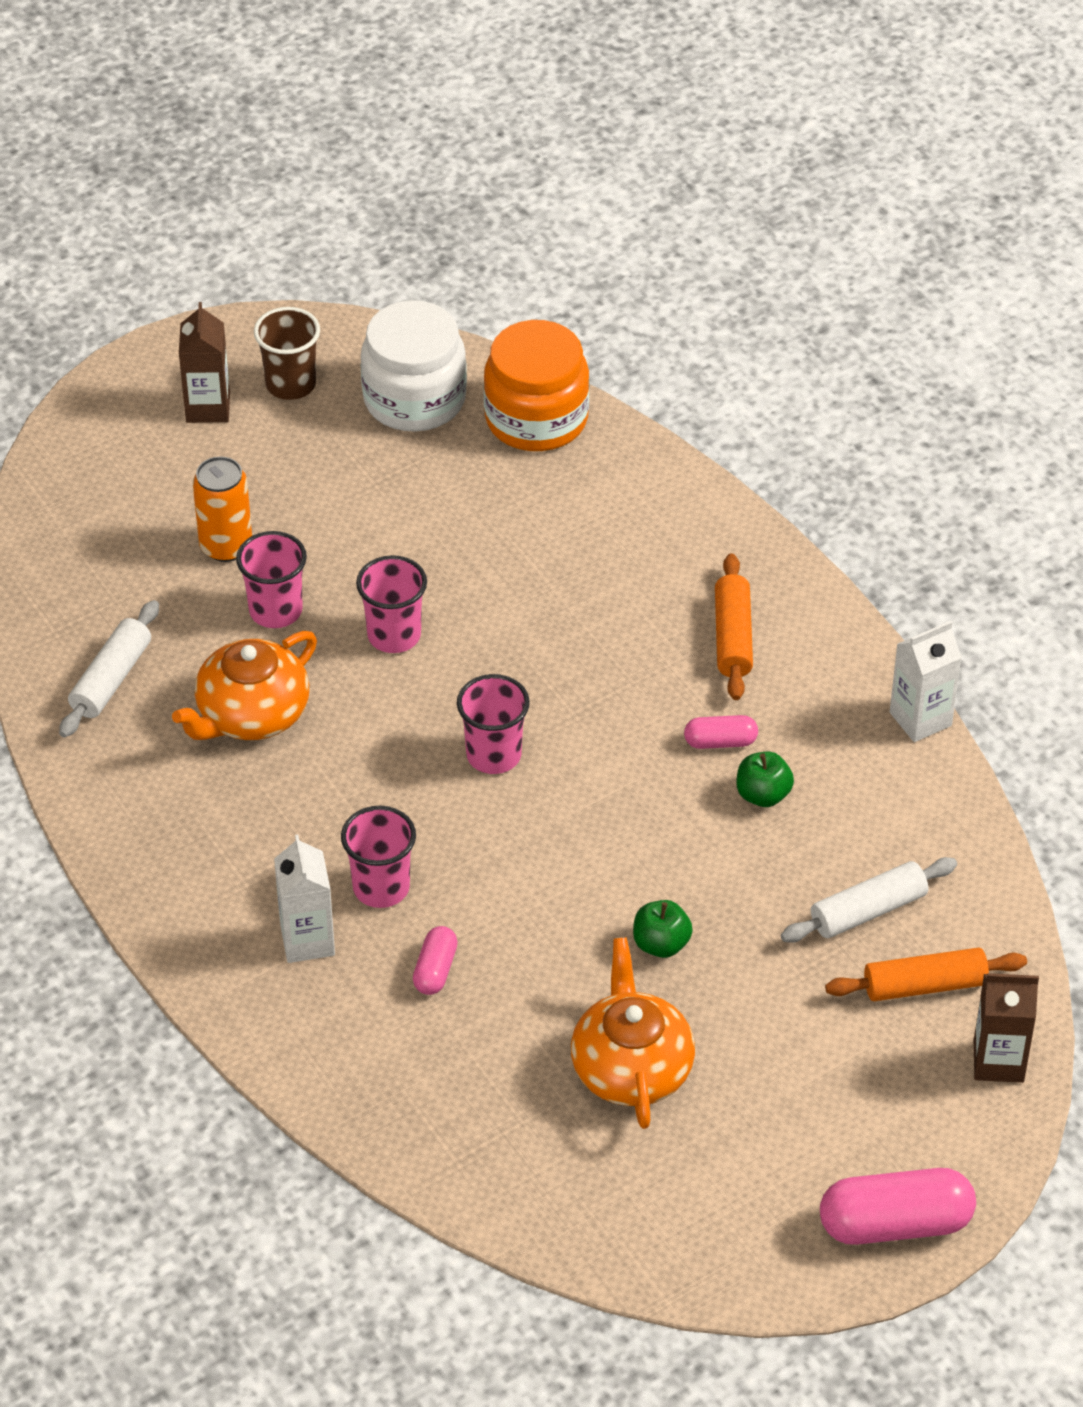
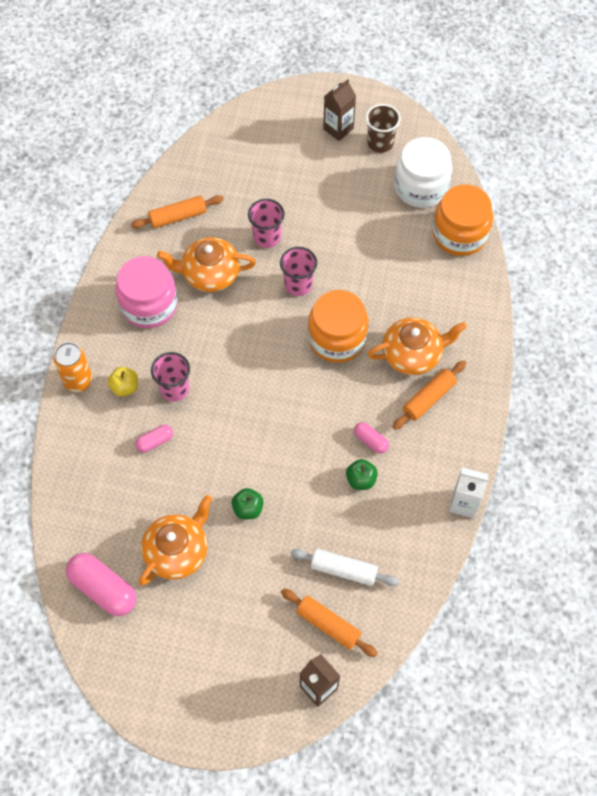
camera: 45 degrees right, 15 degrees up
white rolling pin [59,600,159,737] -> orange rolling pin [131,195,224,229]
orange can [193,456,252,562] -> orange can moved to [53,342,92,392]
white carton [274,834,335,963] -> yellow apple [108,367,138,397]
pink cup [457,674,530,774] -> none
pink capsule [820,1168,976,1245] -> pink capsule moved to [66,553,136,616]
none -> pink jar [115,256,178,328]
none -> orange jar [308,290,369,363]
none -> orange teapot [368,317,467,375]

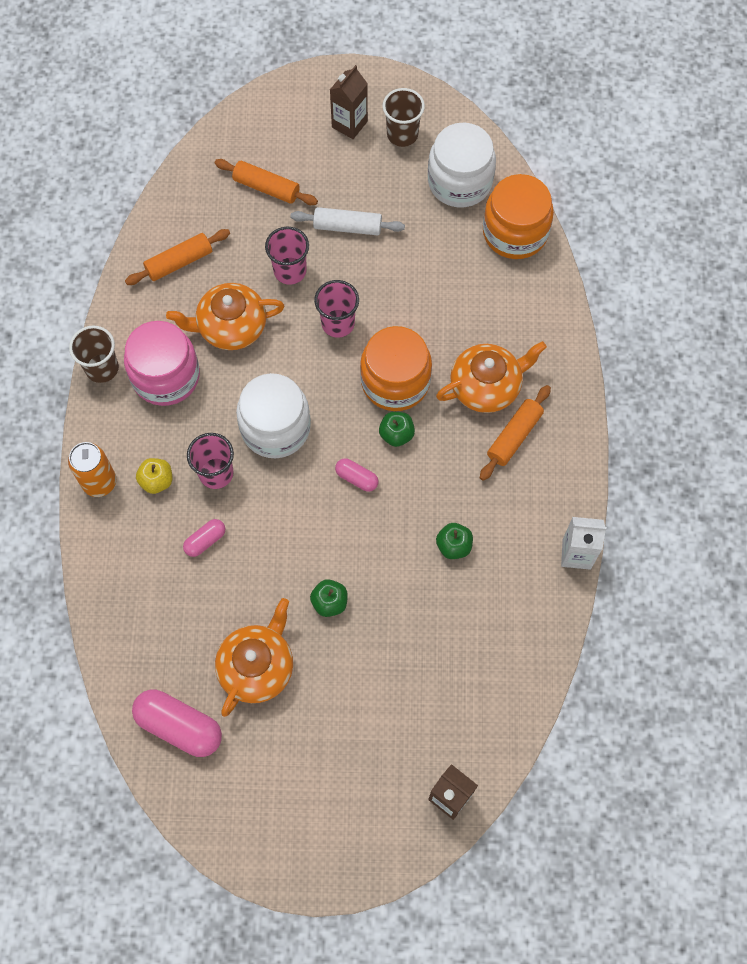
camera: 10 degrees left, 5 degrees up
orange rolling pin [281,588,378,657] -> orange rolling pin moved to [215,159,318,205]
white rolling pin [290,549,399,586] -> white rolling pin moved to [290,207,405,235]
pink capsule [354,422,389,454] -> pink capsule moved to [335,458,379,492]
none -> brown cup [69,325,119,383]
none -> white jar [236,373,311,458]
none -> green apple [379,412,415,447]

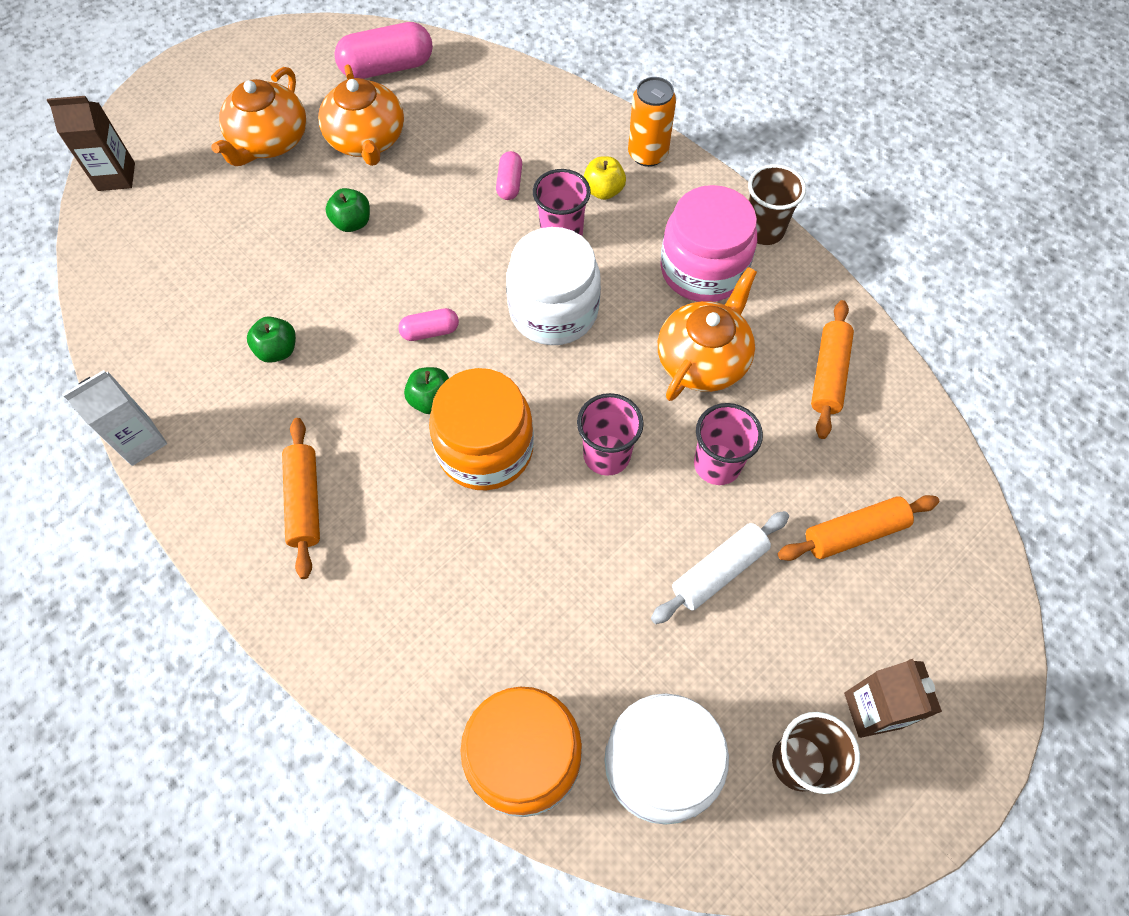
camera: 135 degrees right, 5 degrees down
orange teapot [436,341,547,413] -> orange teapot moved to [211,67,306,166]

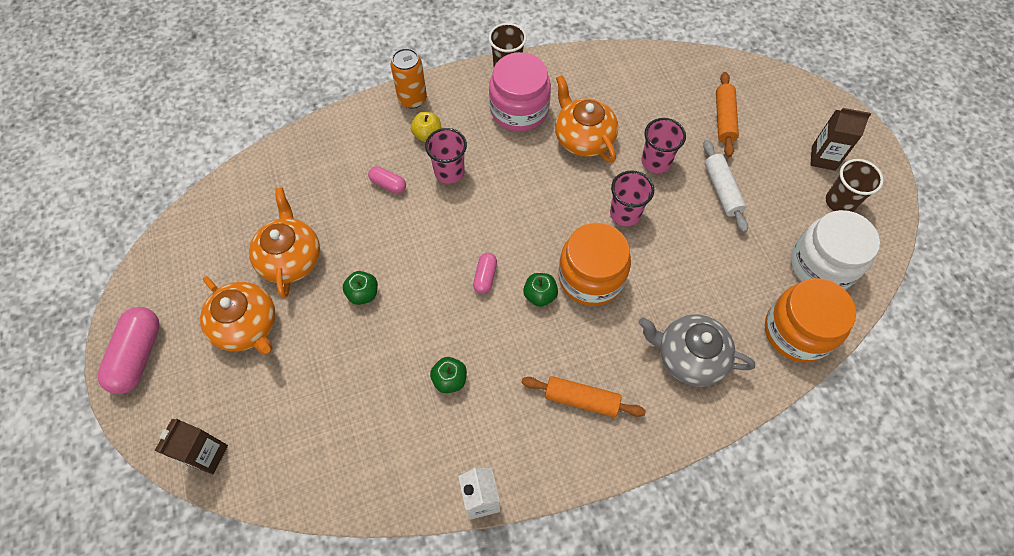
camera: 65 degrees left, 0 degrees up
orange teapot [318,65,404,166] -> orange teapot turned 105 degrees counterclockwise [249,188,320,298]
pink capsule [334,22,433,79] -> pink capsule moved to [97,307,160,394]
white jar [506,227,601,345] -> none
orange rolling pin [811,300,854,439] -> none
none -> grey teapot [638,314,755,386]

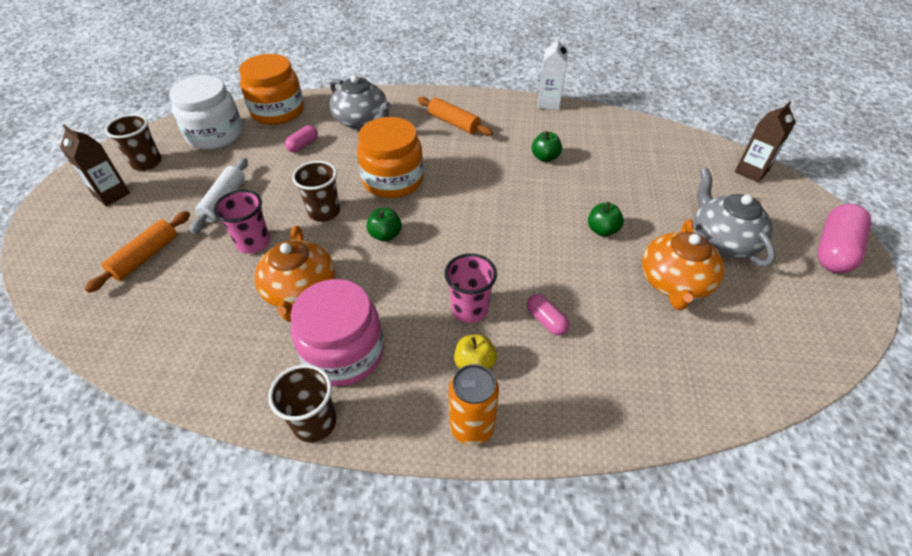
camera: 155 degrees left, 15 degrees down
orange teapot [200,276,275,355] -> grey teapot [694,168,776,267]
pink capsule [473,253,497,294] -> pink capsule moved to [285,125,318,152]
green apple [523,273,558,307] -> green apple moved to [366,208,402,242]
pink cup [610,170,654,226] -> brown cup [292,161,340,222]

